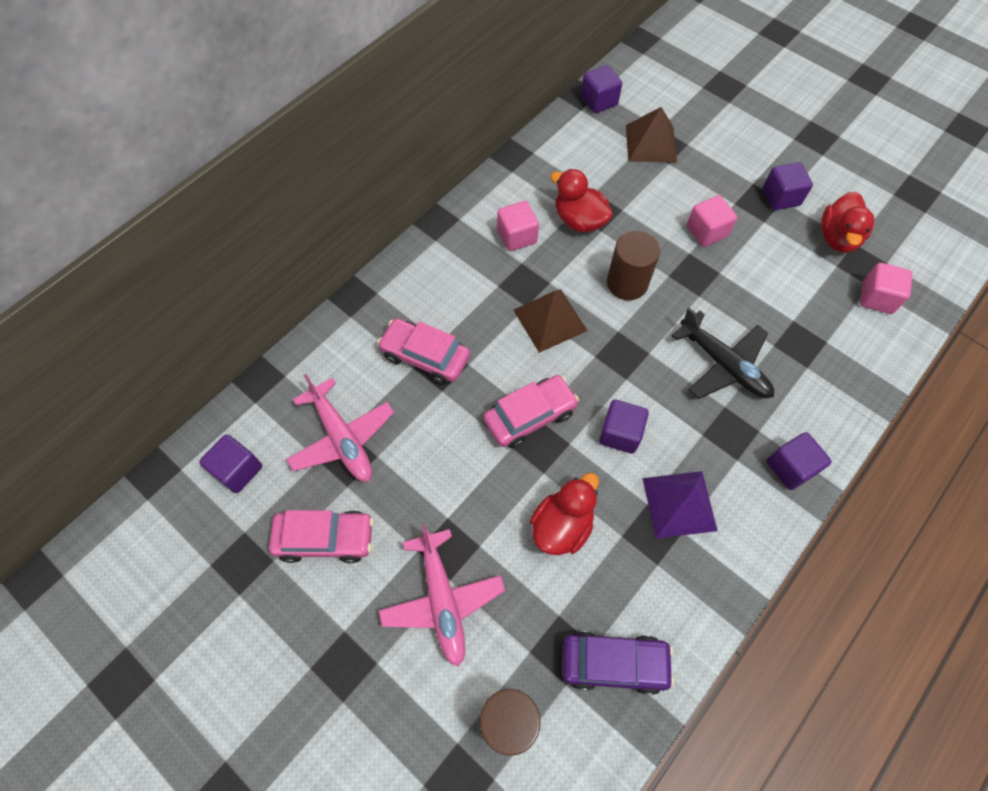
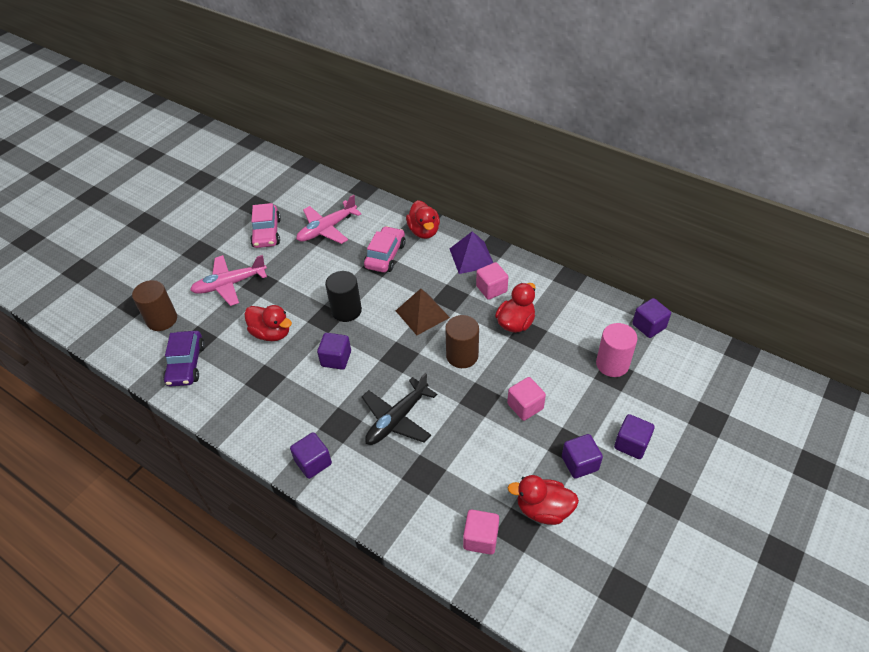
camera: 85 degrees right, 15 degrees down
purple cube [199,434,262,493] -> purple cube moved to [614,414,655,459]
pink car [483,375,579,448] -> black cylinder [325,271,362,322]
brown pyramid [626,107,677,163] -> pink cylinder [596,323,638,377]
purple pyramid [643,471,718,538] -> purple pyramid moved to [450,231,493,274]
none -> red duck [406,200,440,239]

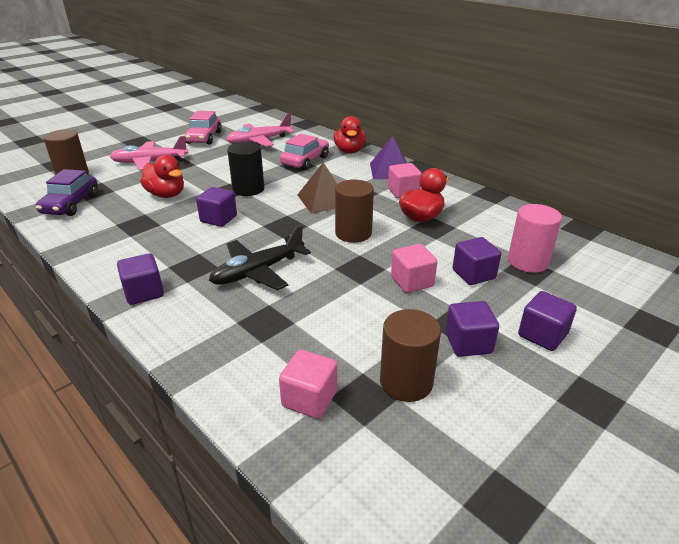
camera: 10 degrees right, 15 degrees down
red duck [507,475,579,525] -> brown cylinder [380,309,441,402]
purple cube [632,298,671,338] -> purple cube moved to [453,237,501,285]

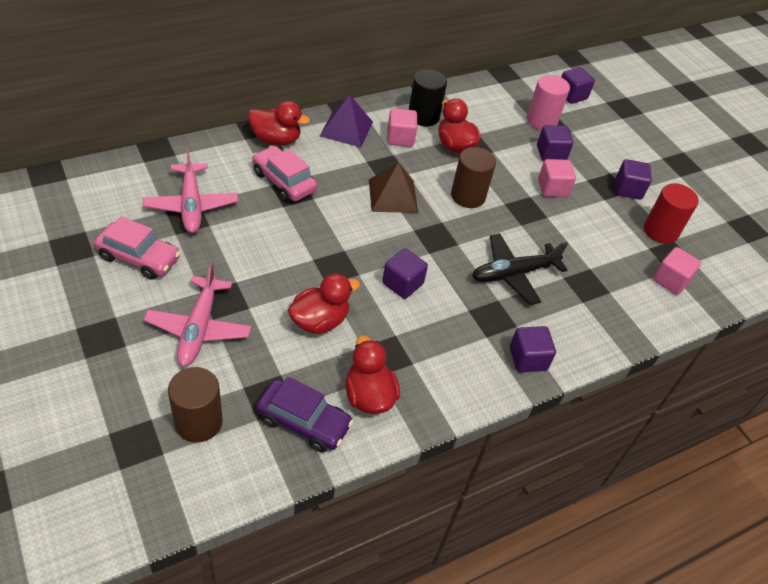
camera: 80 degrees left, 15 degrees up
black plane [209,224,311,290] -> black plane turned 90 degrees clockwise [472,233,568,305]
black cylinder [227,142,264,196] -> black cylinder moved to [409,69,447,126]
brown cylinder [380,309,441,402] -> red cylinder [644,183,699,244]
purple cube [518,291,577,351] -> purple cube moved to [561,67,595,104]
none -> red duck [345,335,400,414]

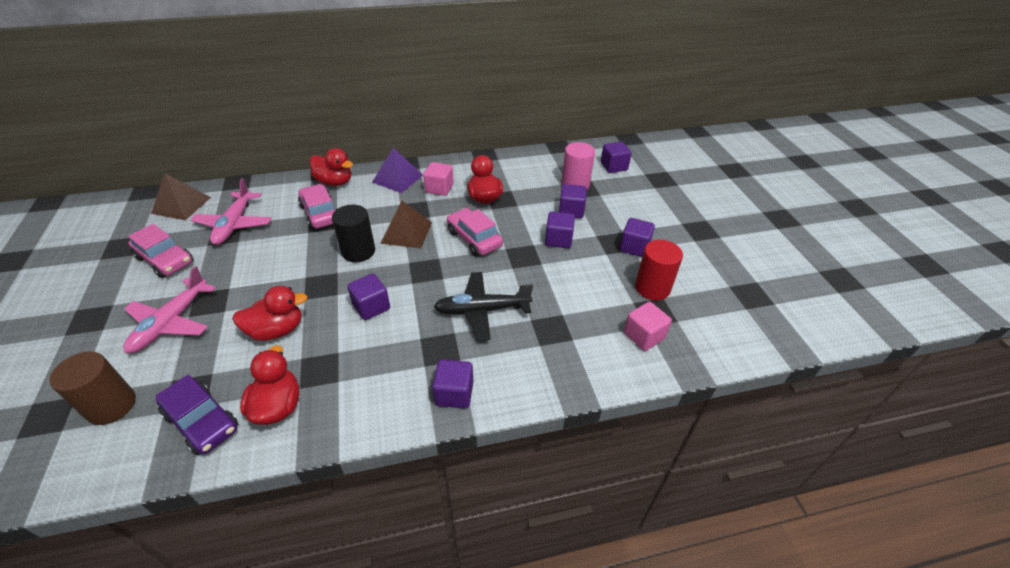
camera: 20 degrees right, 5 degrees down
black cylinder [409,69,447,126] -> black cylinder moved to [332,205,375,262]
brown cylinder [451,147,496,208] -> pink car [447,208,503,256]
pink cube [538,159,576,197] -> purple cube [545,211,575,248]
none -> brown pyramid [151,174,211,220]

